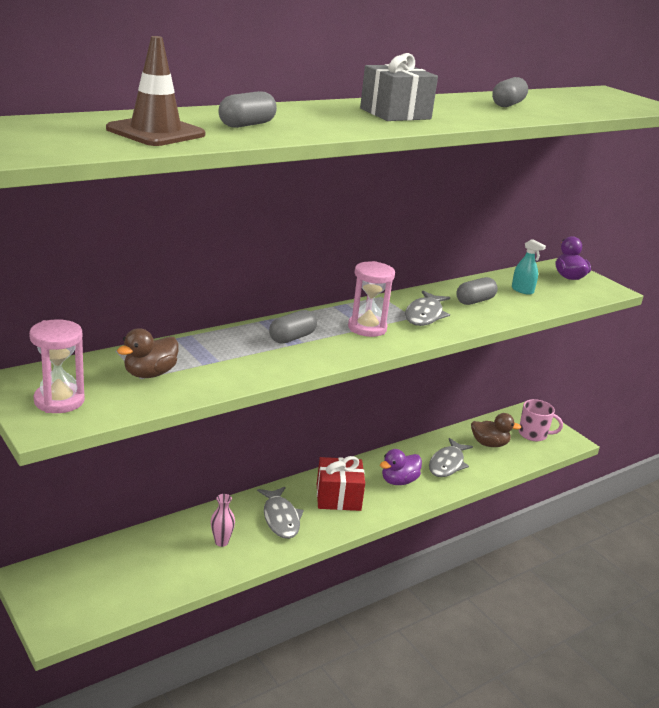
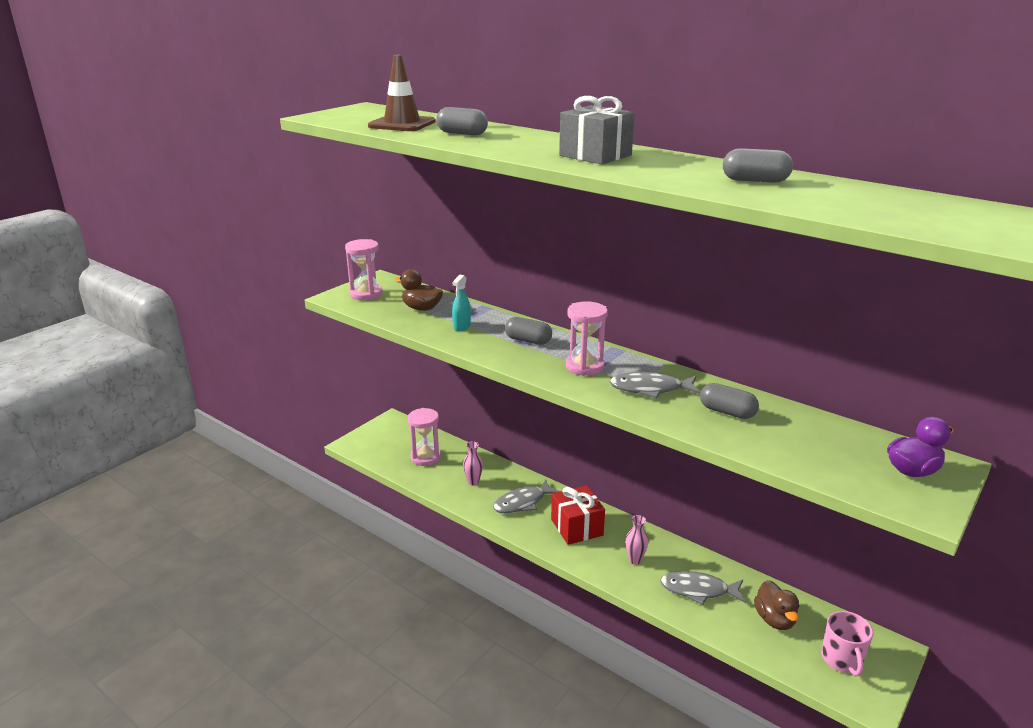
camera: 75 degrees right, 0 degrees up
purple duck [380,449,422,485] -> pink vase [625,515,649,565]
turquoise spray bottle [512,239,546,295] -> turquoise spray bottle moved to [452,275,471,331]
none -> pink hourglass [408,408,441,466]

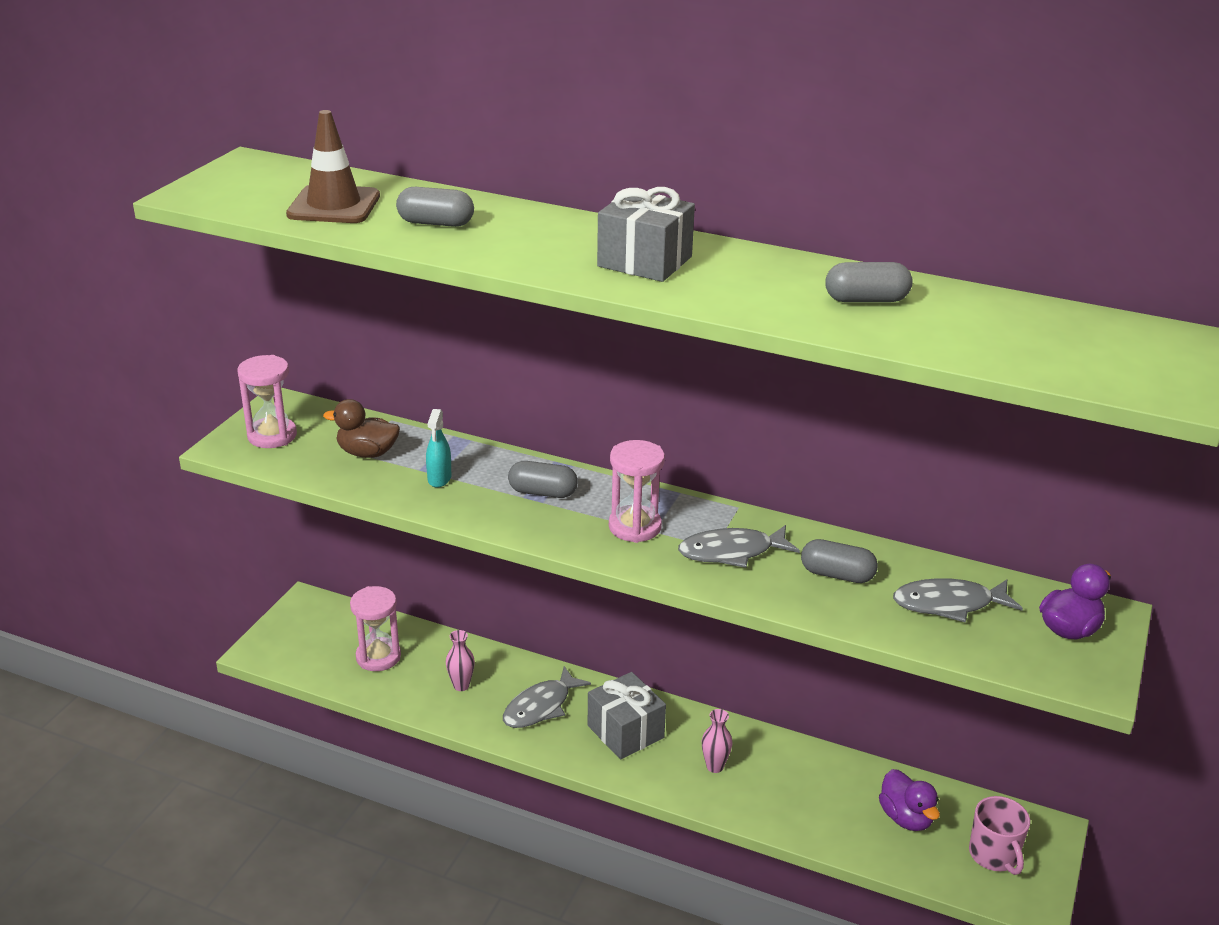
camera: 15 degrees left, 5 degrees up
red gift [551,485,605,545] -> grey gift [588,672,666,759]
grey fish [660,571,746,605] -> grey fish moved to [893,578,1023,623]
brown duck [754,580,799,630] -> purple duck [879,769,940,831]

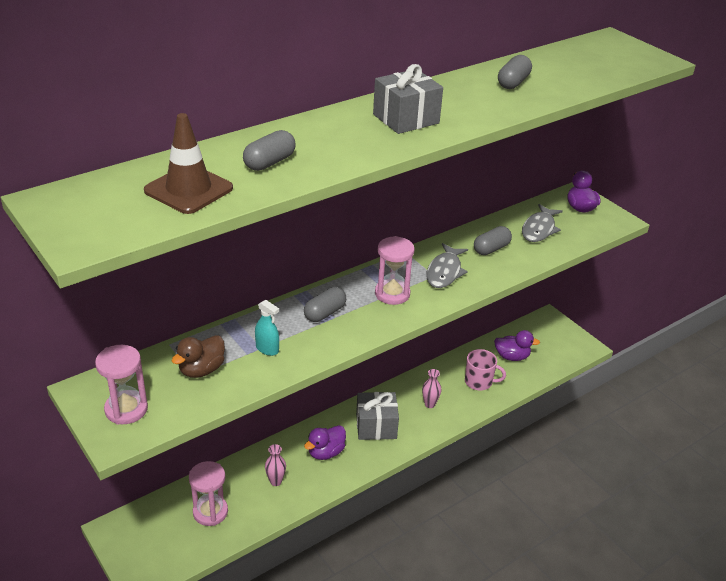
camera: 60 degrees left, 5 degrees up
grey fish [503,666,591,728] -> purple duck [304,425,346,460]
pink mug [969,796,1030,875] -> pink mug moved to [465,349,506,391]

